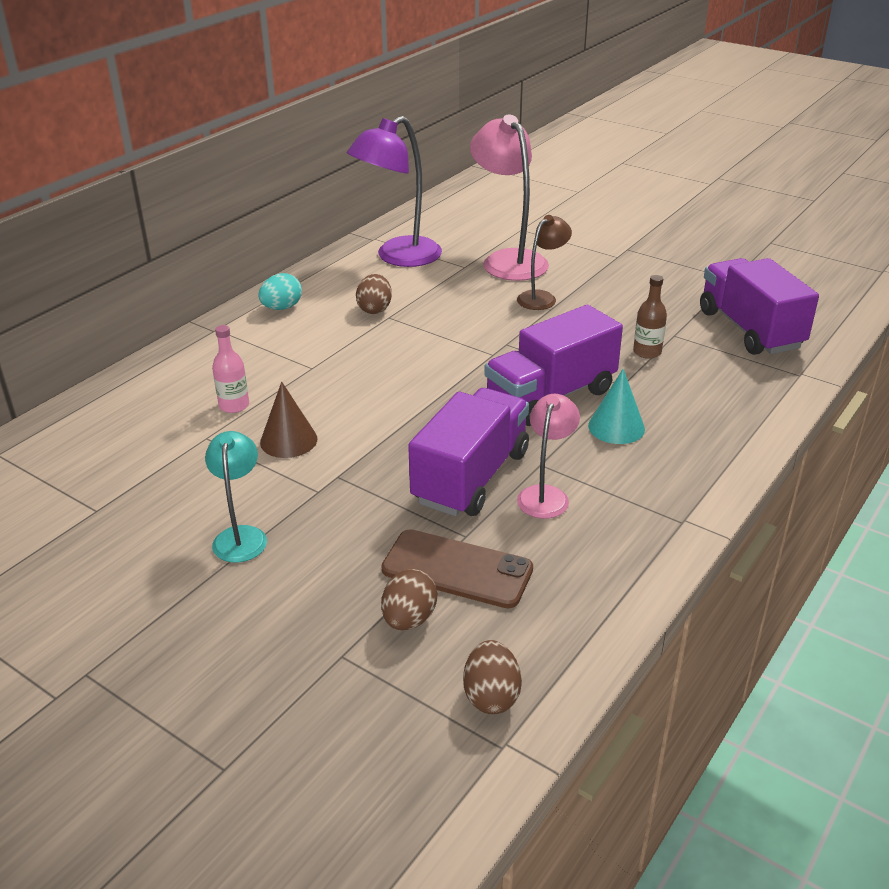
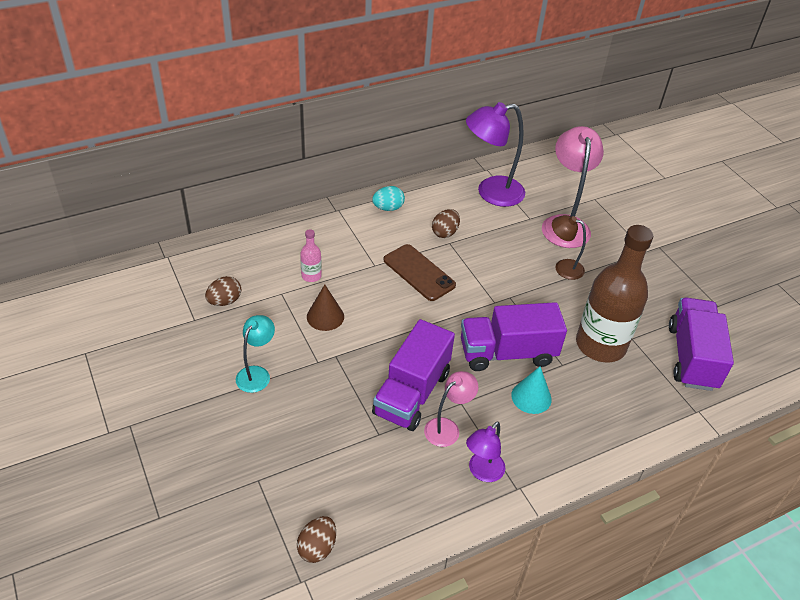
camera: 25 degrees right, 10 degrees up
brown phone [381,529,533,609] -> brown phone moved to [384,244,456,301]
brown egg [381,569,437,631] -> brown egg moved to [205,276,241,306]
purple truck [408,388,529,516] -> purple truck turned 150 degrees clockwise [372,319,455,431]
brown lamp [517,215,572,310] -> brown lamp turned 135 degrees counterclockwise [552,215,586,280]
brown bottle [633,275,667,359] -> brown bottle [576,225,653,362], size x2.43
none -> purple lamp [466,421,505,482]

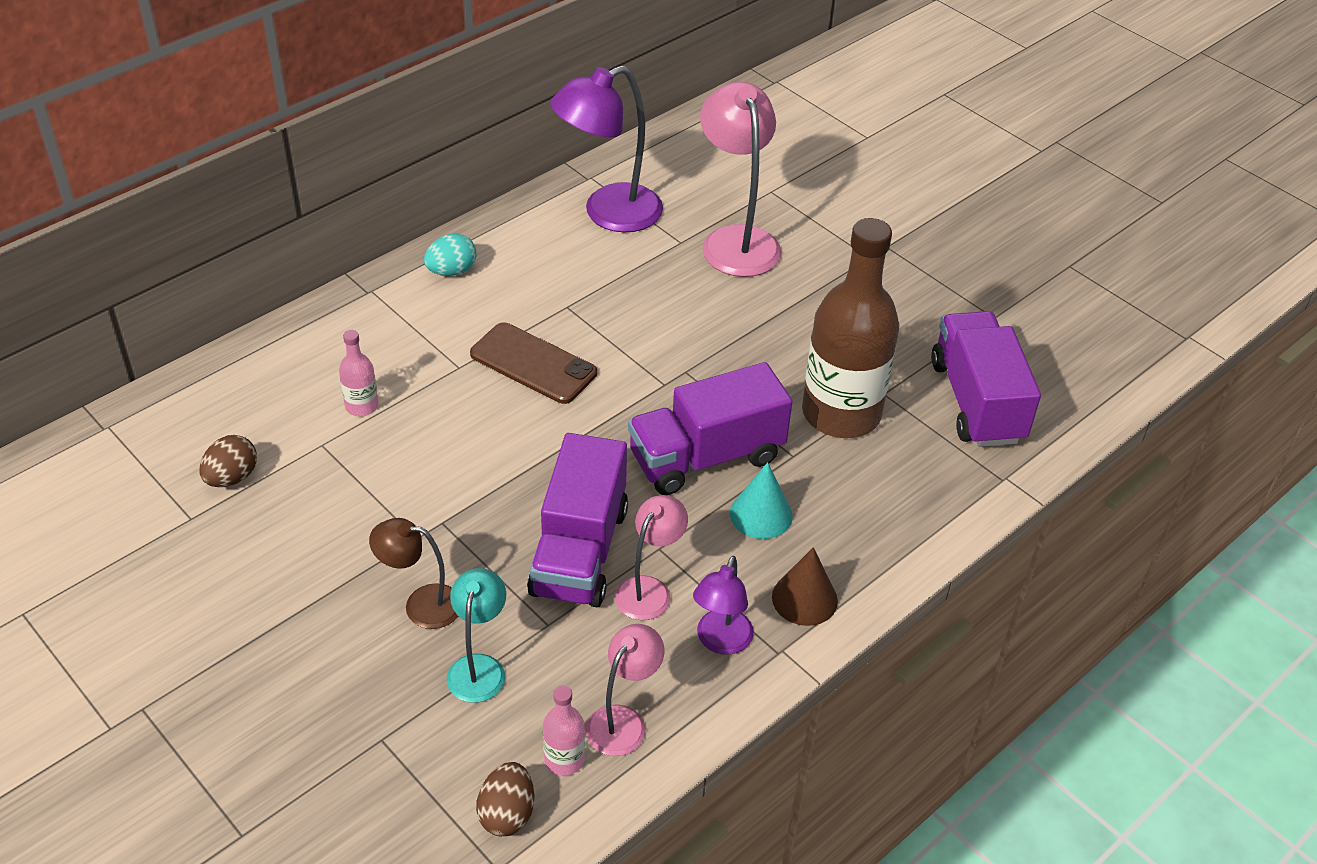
camera: 15 degrees left, 0 degrees up
turquoise lamp [236,315,275,393] -> turquoise lamp moved to [446,568,506,703]
brown cone [307,285,344,331] -> brown cone moved to [772,547,838,626]
brown egg [432,209,460,238] -> none
brown lamp [552,215,586,280] -> brown lamp moved to [369,518,458,629]
none -> pink bottle [543,685,585,776]
none -> pink lamp [586,624,664,756]

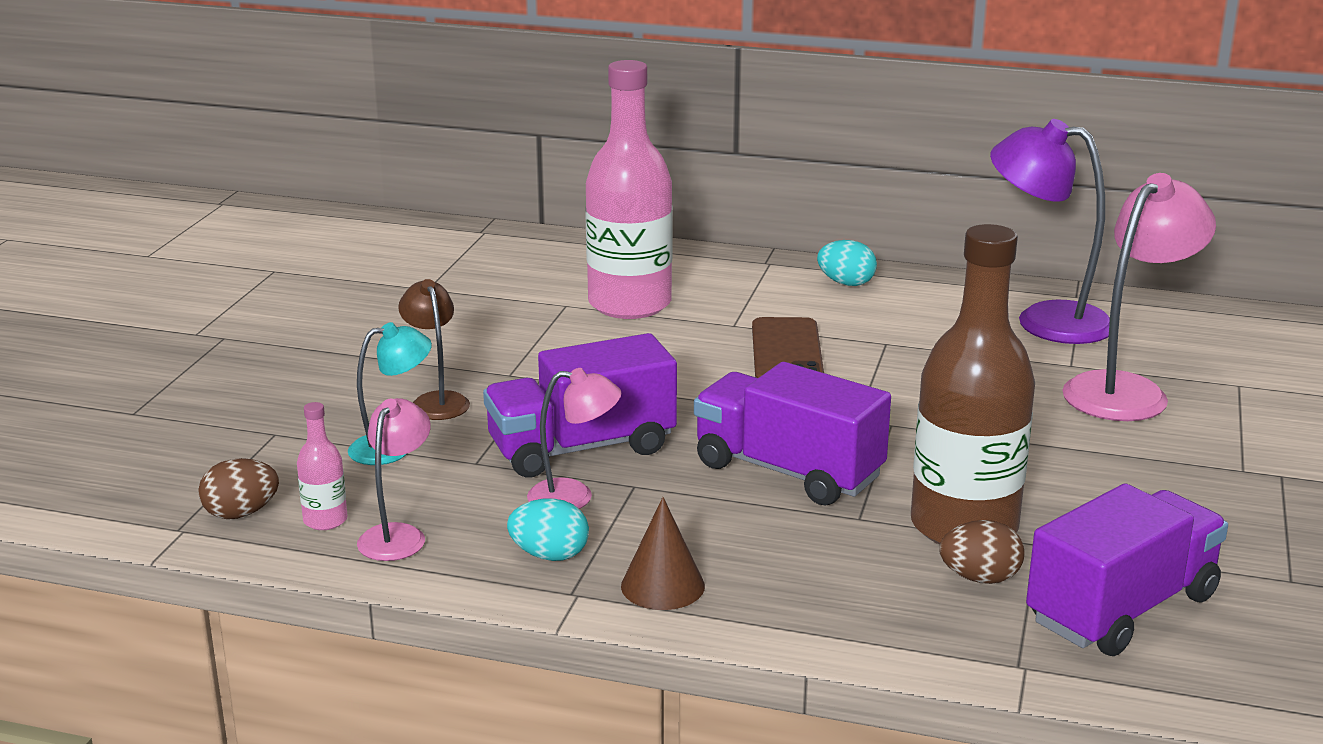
camera: 60 degrees right, 20 degrees down
brown egg [199,435,257,487] -> brown egg moved to [940,520,1024,584]
pink bottle [339,330,379,416] -> pink bottle [585,60,673,319], size x2.43
pink lamp [586,624,664,756] -> pink lamp turned 75 degrees counterclockwise [357,398,431,561]
purple lamp [693,556,754,655] -> turquoise egg [507,498,589,561]
turquoise cone [730,462,793,539] -> none

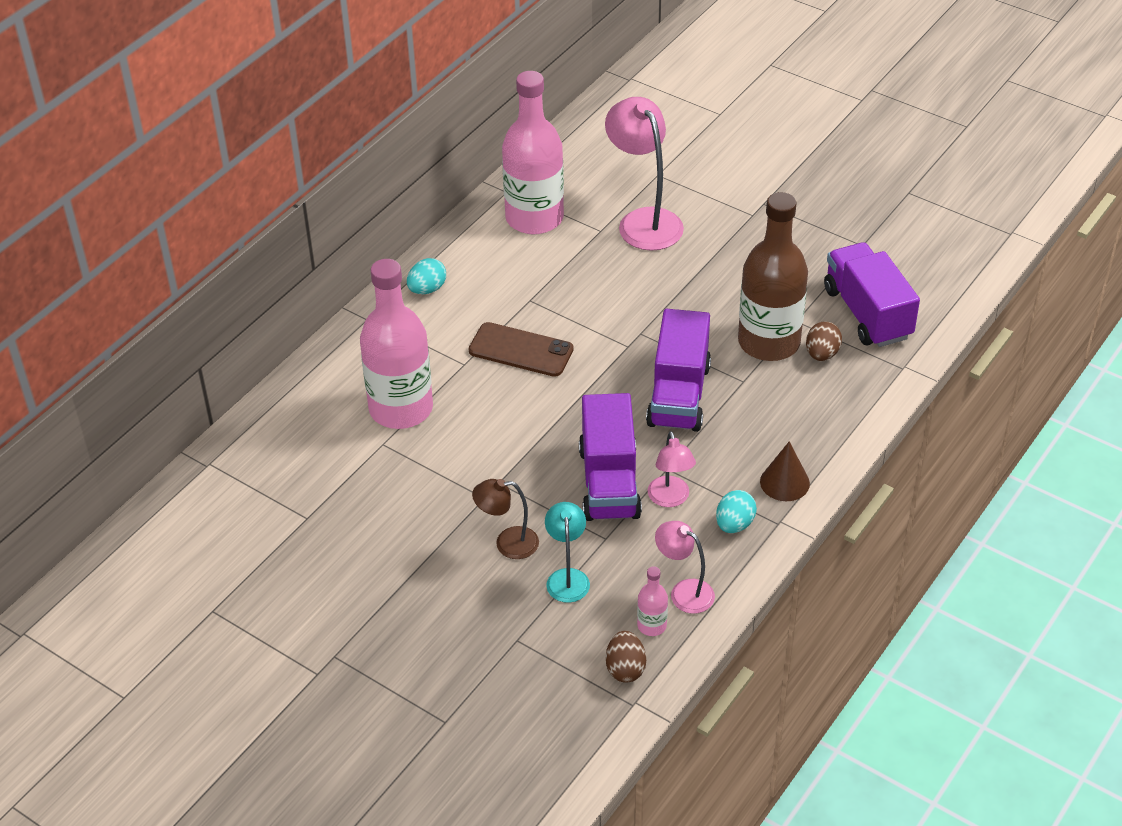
camera: 70 degrees left, 20 degrees up
pink lamp [527,368,622,509] -> pink lamp turned 150 degrees clockwise [648,431,696,507]
purple truck [694,362,891,505] -> purple truck turned 45 degrees counterclockwise [646,309,711,432]
purple lamp [990,119,1110,344] -> pink bottle [502,71,564,234]

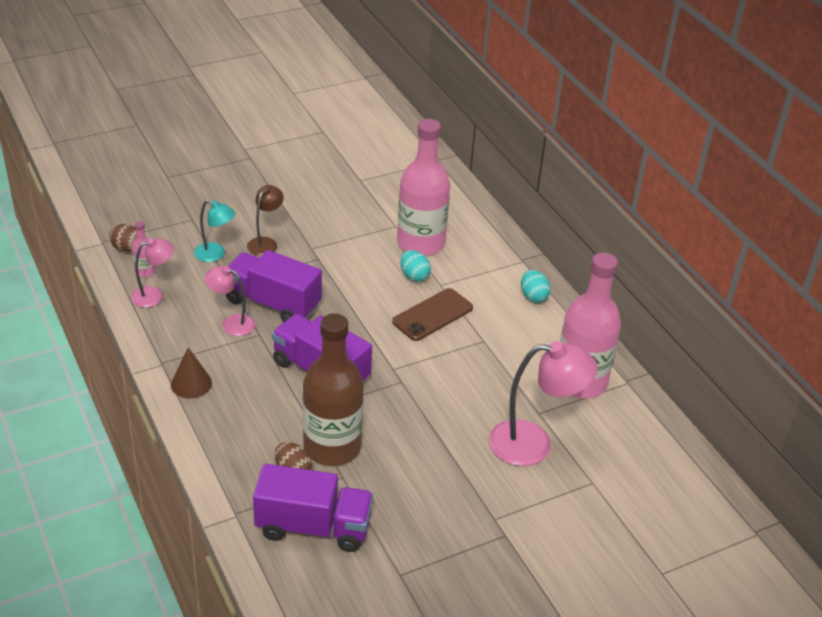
camera: 115 degrees right, 5 degrees down
turquoise egg [716,490,757,533] -> turquoise egg moved to [400,250,431,282]

